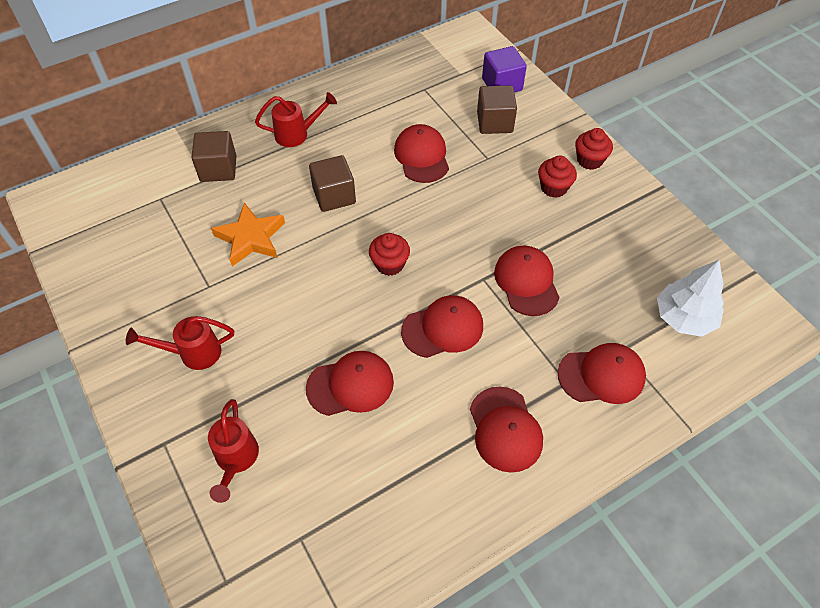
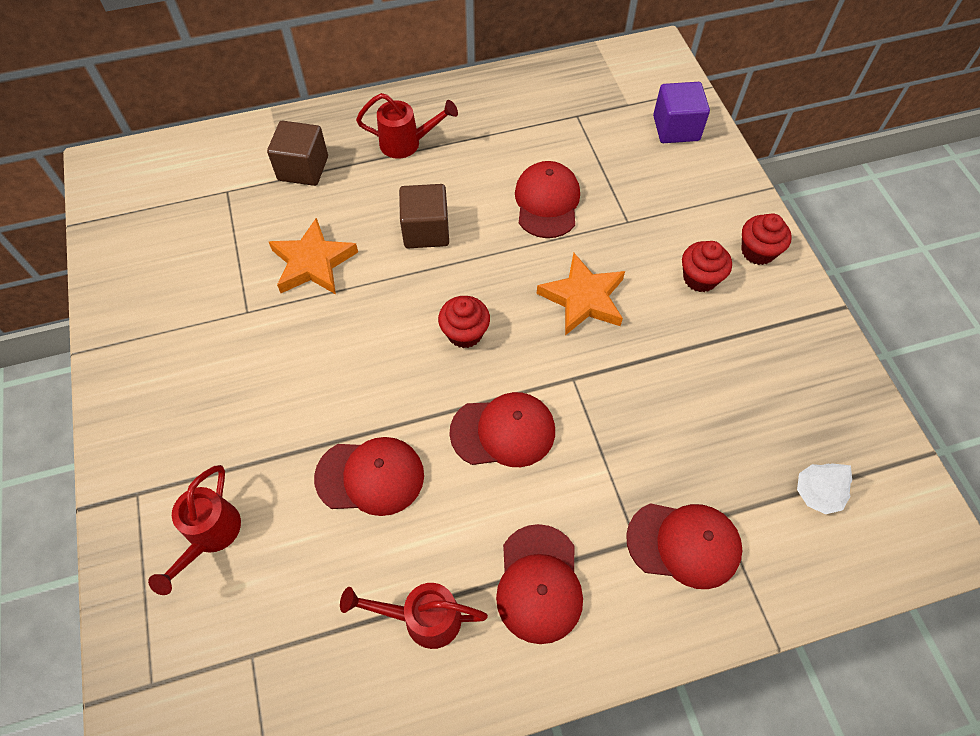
camera: 15 degrees right, 5 degrees up
red watering can [126,316,234,370] -> red watering can moved to [340,583,488,649]
brown cube [477,85,517,134] -> none
red cap [494,246,560,316] -> none
white tree [657,260,724,337] -> white tree [797,463,852,514], size x0.60
none -> orange star [537,253,625,335]

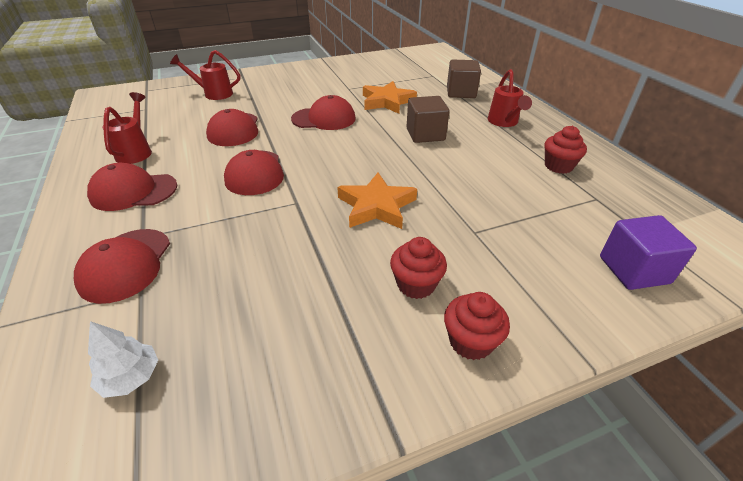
camera: 85 degrees right, 20 degrees down
red cupcake [438,296,490,348] -> red cupcake moved to [544,126,587,174]
red cap [515,161,580,238] -> red cap moved to [291,95,356,130]

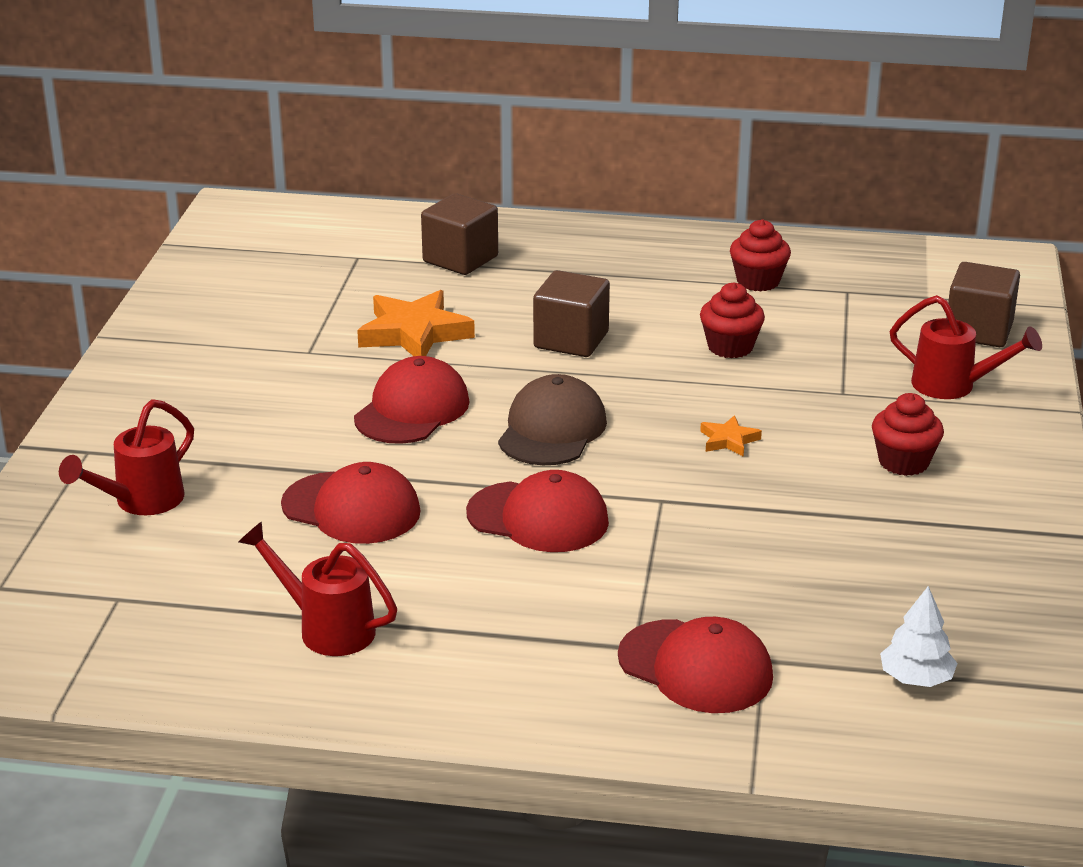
camera: 60 degrees left, 10 degrees down
red cap [87,163,177,211] -> none
orange star [337,173,417,229] -> orange star [700,415,762,457], size x0.49
red cupcake [444,292,510,360] -> red cupcake moved to [700,282,765,358]
red watering can [488,69,532,127] -> red watering can moved to [890,295,1042,399]
purple cube [600,215,697,290] -> brown cube [946,262,1020,347]
none -> brown cap [498,374,607,465]

